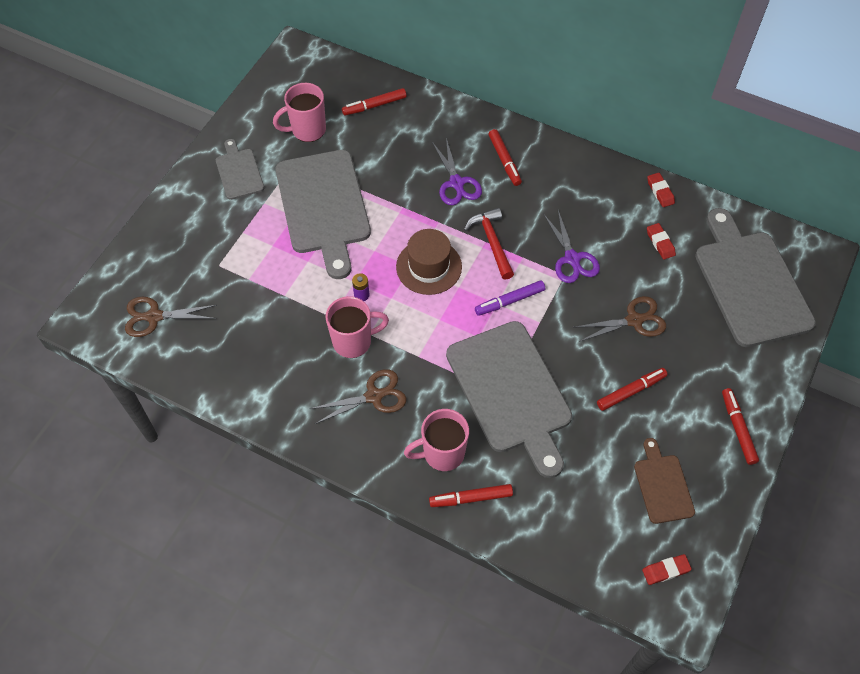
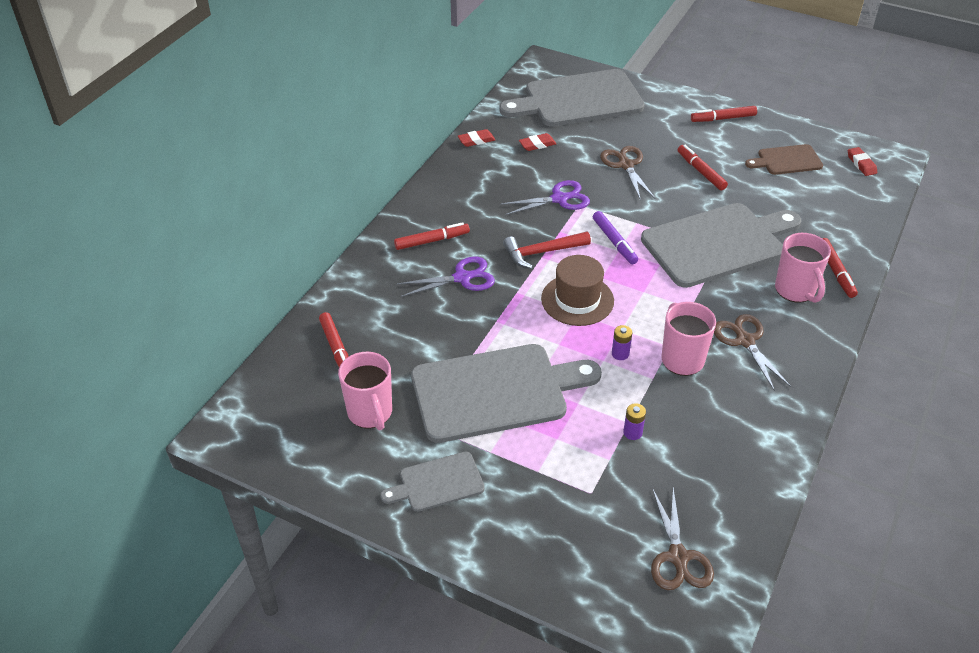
camera: 90 degrees left, 15 degrees down
none -> purple battery [623,403,646,440]

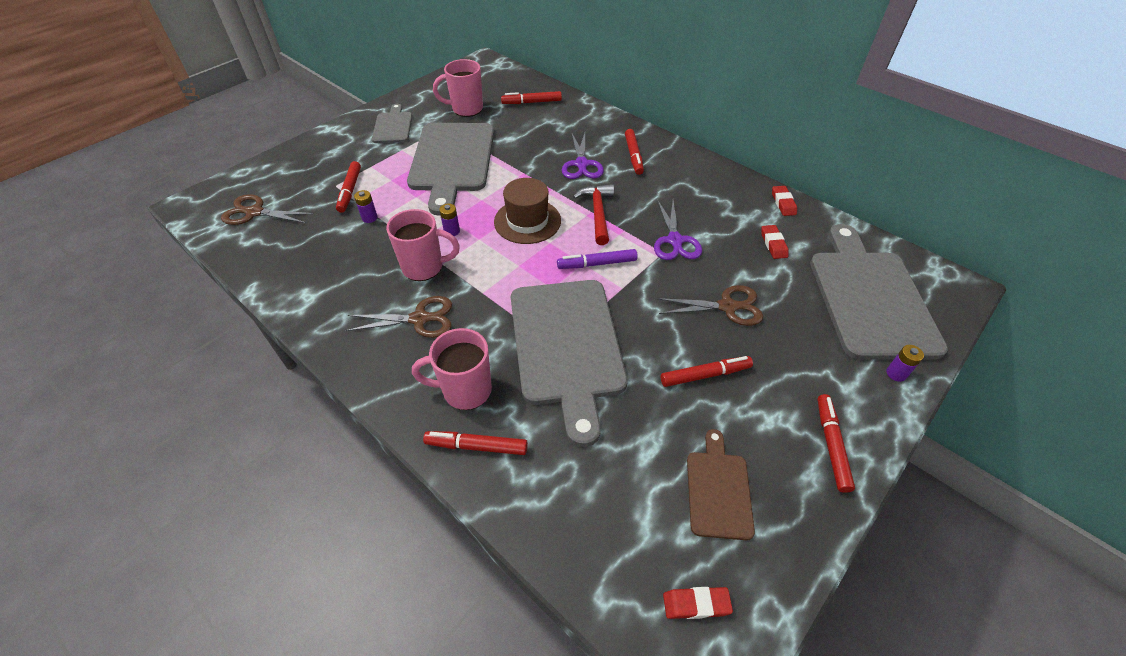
camera: 105 degrees right, 5 degrees up
none -> red marker [336,161,361,213]
none -> purple battery [886,345,924,382]

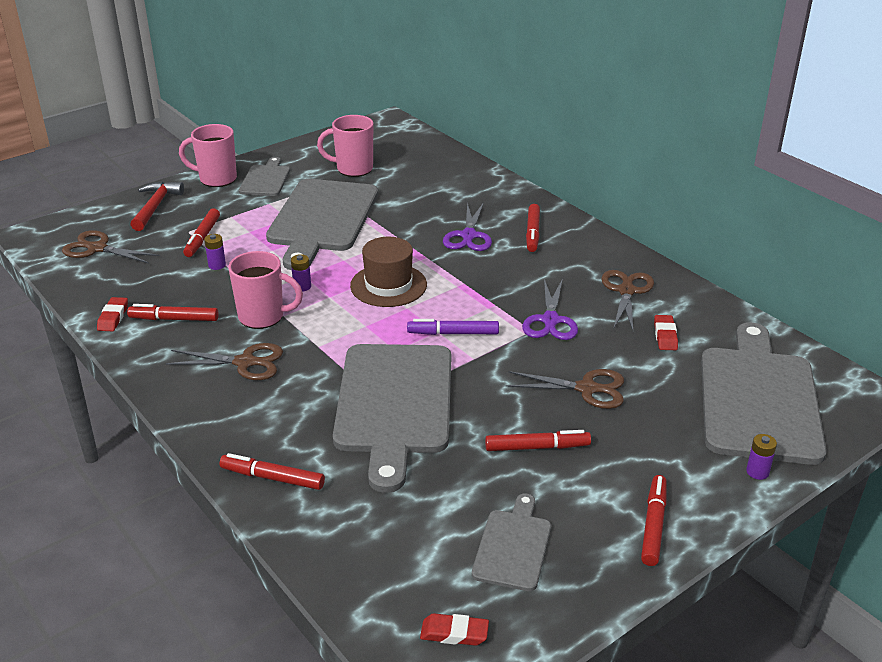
camera: 10 degrees right, 15 degrees down
pink mug [412,328,492,410] -> pink mug moved to [179,124,237,187]
red marker [501,91,562,104] -> red marker moved to [127,304,219,321]
red hammer [573,184,614,245] -> red hammer moved to [130,181,184,231]
brown cutting board [687,429,755,540] -> grey cutting board [472,493,551,591]
red eraser [772,186,797,216] -> red eraser moved to [97,297,128,331]
none -> brown scissors [601,270,654,330]

